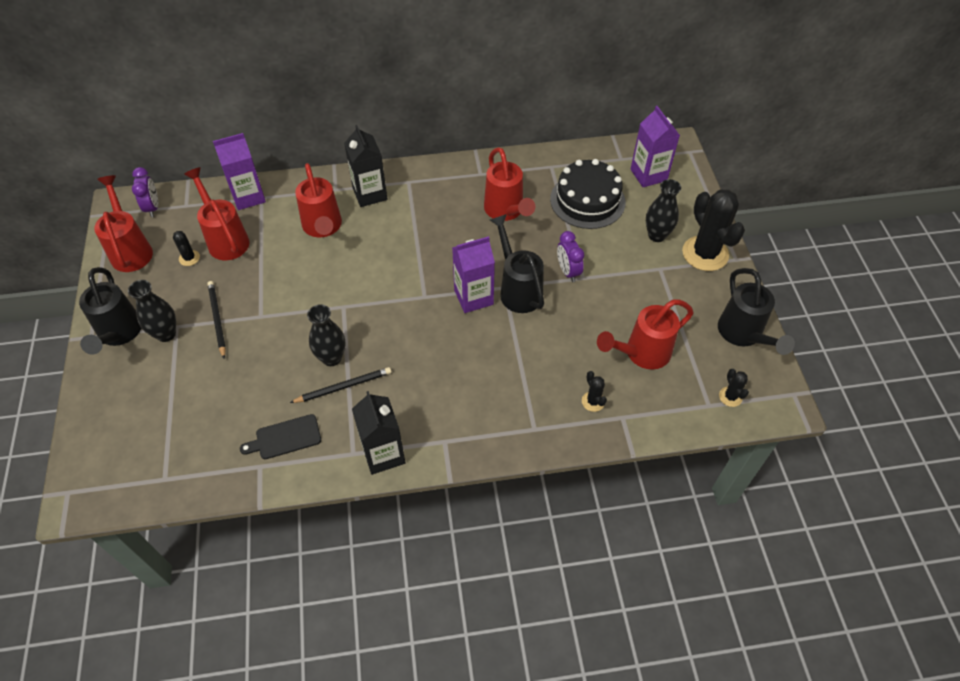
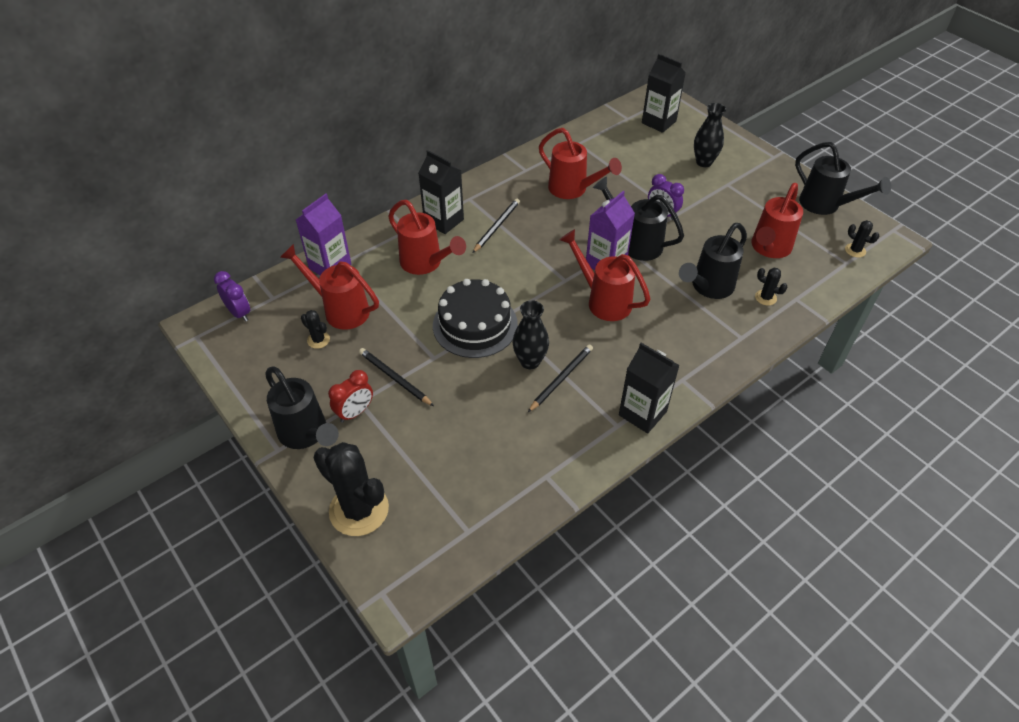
camera: 30 degrees left, 5 degrees down
red watering can [94,175,153,272] -> red watering can moved to [560,229,650,321]
black vase [128,280,176,342] -> red clock [328,370,373,423]
black cutting board [240,414,321,459] -> none
black cake [550,159,625,229] -> black cake moved to [433,279,518,358]
purple carton [631,106,680,187] -> black carton [642,54,686,133]
black cactus [682,189,745,271] -> black cactus moved to [313,442,389,536]
none -> black pencil [473,199,520,253]
none -> black watering can [679,223,747,299]

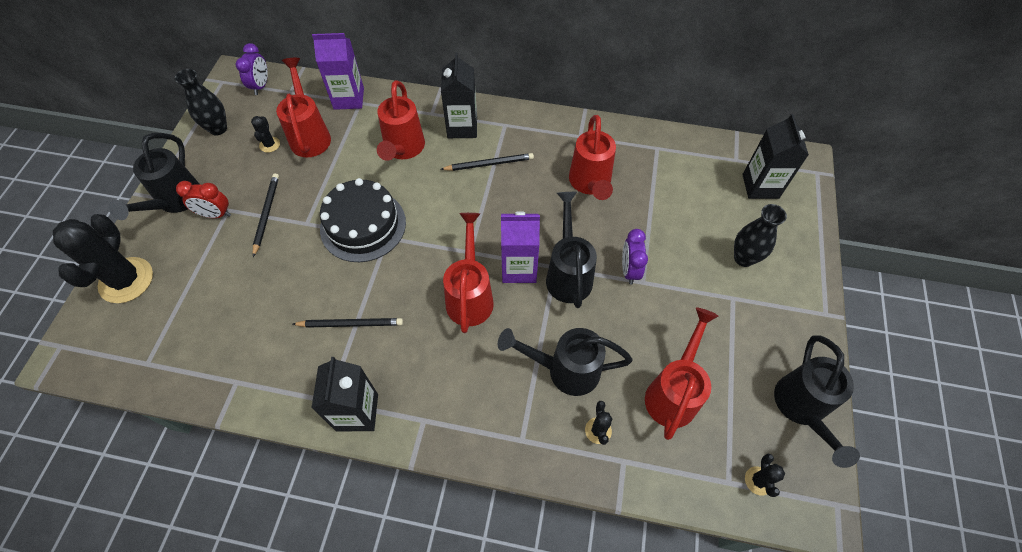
camera: 50 degrees right, 10 degrees up
black vase [513,300,549,369] -> black vase moved to [175,69,227,135]
red watering can [751,183,803,258] -> red watering can turned 120 degrees clockwise [645,308,718,440]

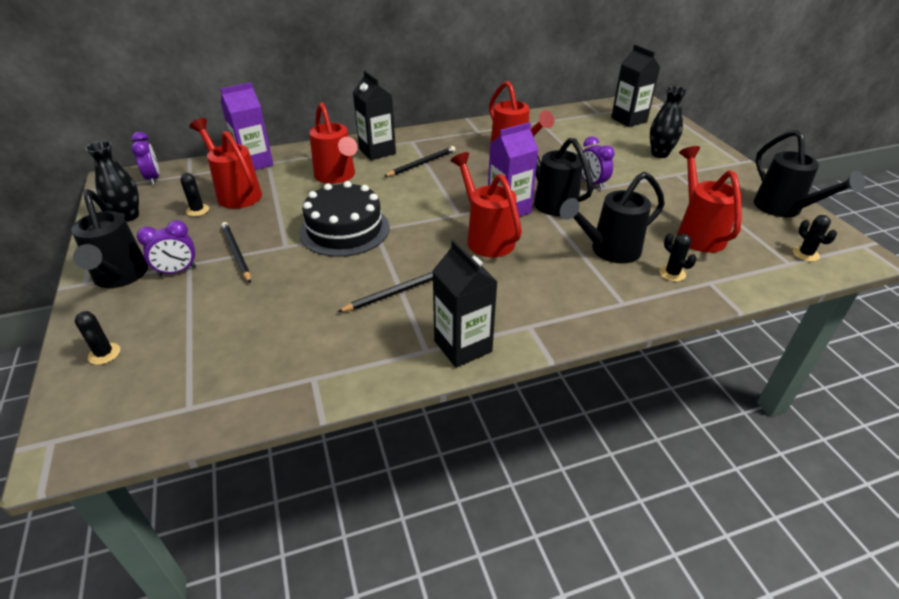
camera: 30 degrees left, 20 degrees down
black cactus [53,214,153,303] -> black cactus [75,311,120,365], size x0.45
red clock [176,181,231,218] -> purple clock [137,220,196,276]

